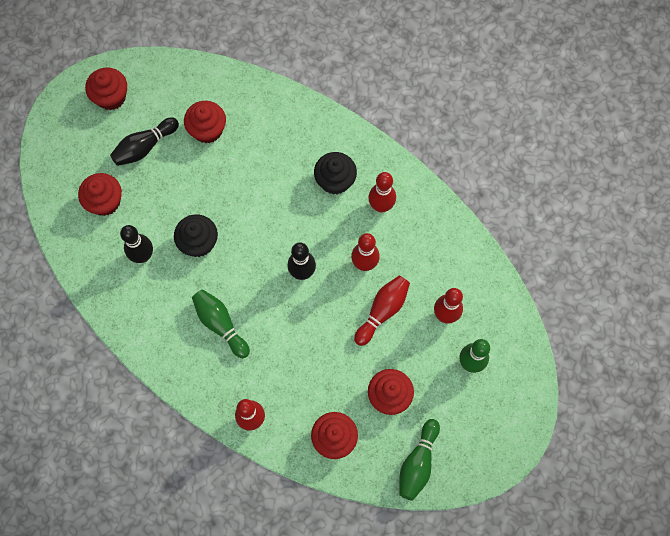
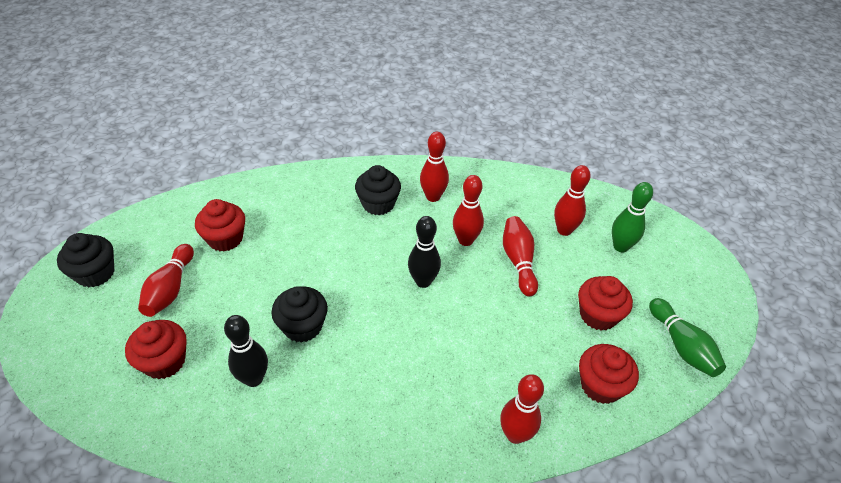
camera: 45 degrees left, 25 degrees down
red cupcake [85,67,127,110] -> black cupcake [57,233,115,288]
black bowling pin [110,117,179,166] -> red bowling pin [138,244,194,317]
green bowling pin [192,289,250,358] -> none

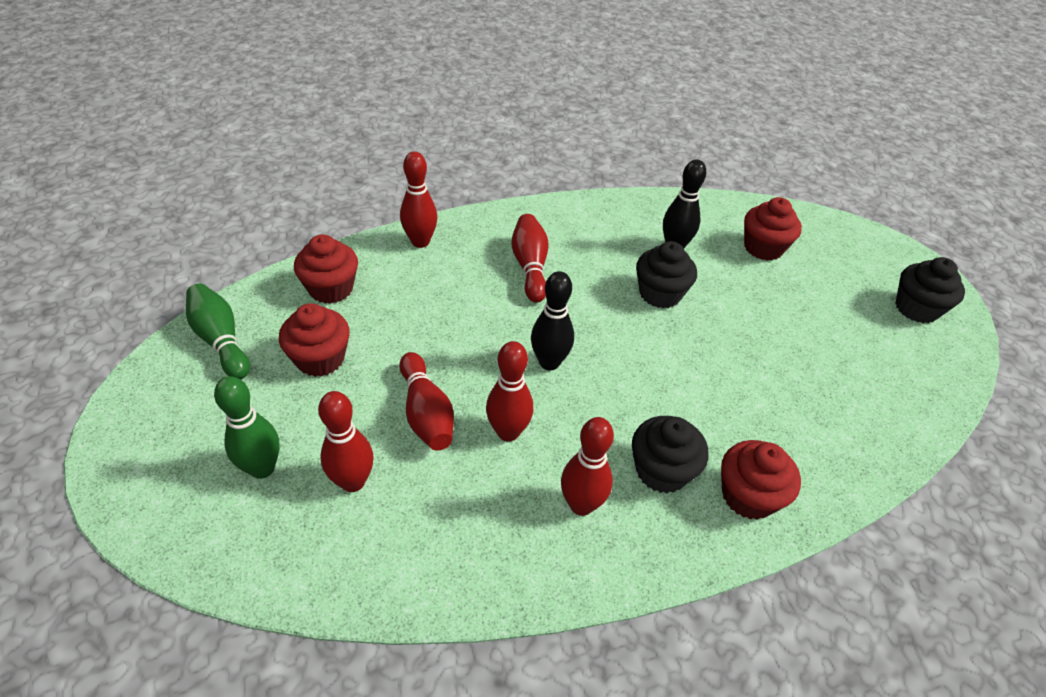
camera: 165 degrees right, 0 degrees up
red bowling pin [138,244,194,317] -> red bowling pin moved to [511,214,549,303]
red cupcake [195,199,245,252] -> red cupcake moved to [721,440,801,520]

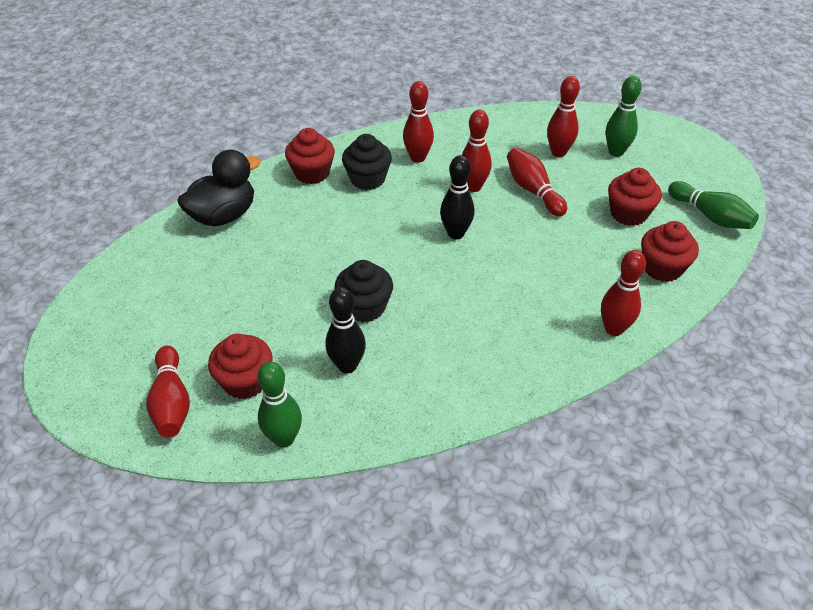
camera: 175 degrees right, 0 degrees up
red bowling pin [511,214,549,303] -> red bowling pin moved to [146,346,190,438]
black cupcake [895,257,965,323] -> none
none -> black duck [177,150,261,226]
none -> green bowling pin [257,361,302,448]

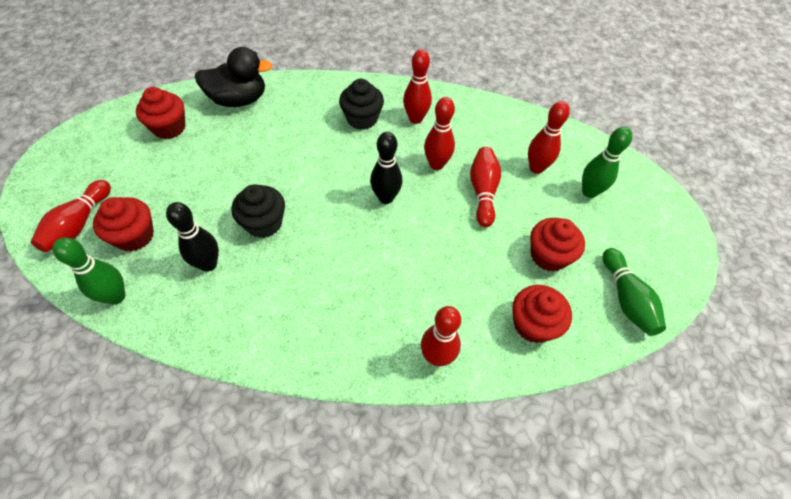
camera: 30 degrees right, 10 degrees up
red cupcake [285,128,335,184] -> red cupcake moved to [136,87,185,139]

